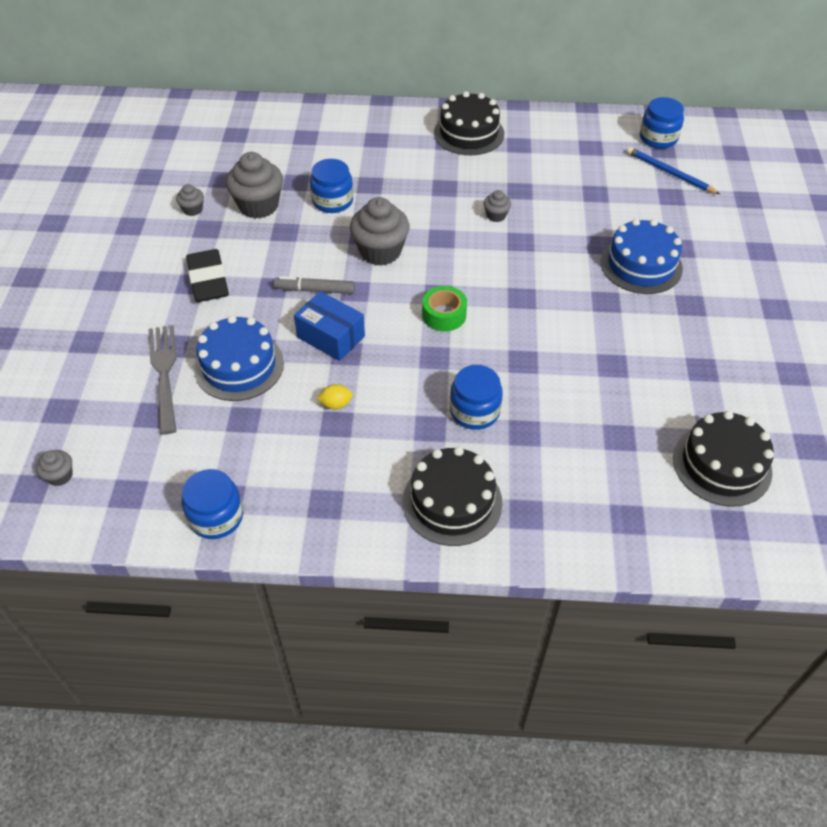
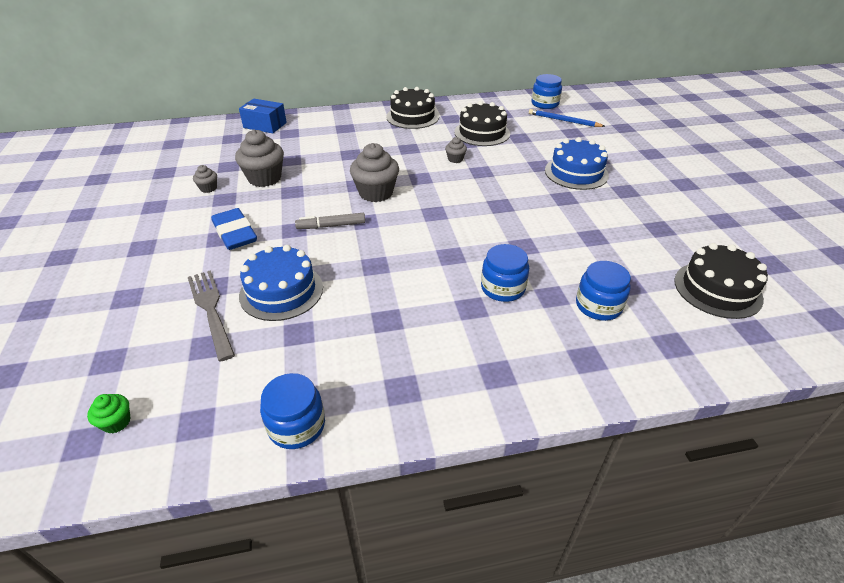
camera: 15 degrees left, 10 degrees down
grey cupcake [36,450,73,486] -> green cupcake [87,394,131,434]
black eraser [186,249,229,302] -> blue eraser [211,208,257,250]
blue box [294,291,365,361] -> blue box moved to [239,99,287,133]
blue jar [310,159,353,213] -> blue jar moved to [576,261,631,321]
yellow lemon [317,384,353,409] -> none
black cake [403,447,502,546] -> black cake moved to [454,101,510,146]
green tape [422,286,467,332] -> none

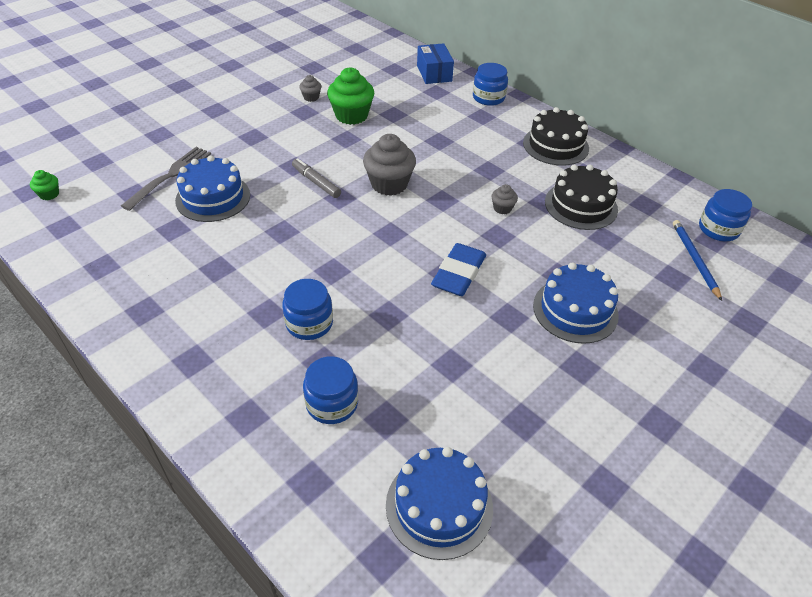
camera: 55 degrees right, 5 degrees up
blue eraser [211,208,257,250] -> blue eraser moved to [431,243,486,296]
grey cupcake [235,129,284,187] -> green cupcake [327,67,375,125]
blue jar [260,373,325,449] -> blue jar moved to [473,63,508,106]
black cake [674,243,768,319] -> blue cake [386,447,493,560]

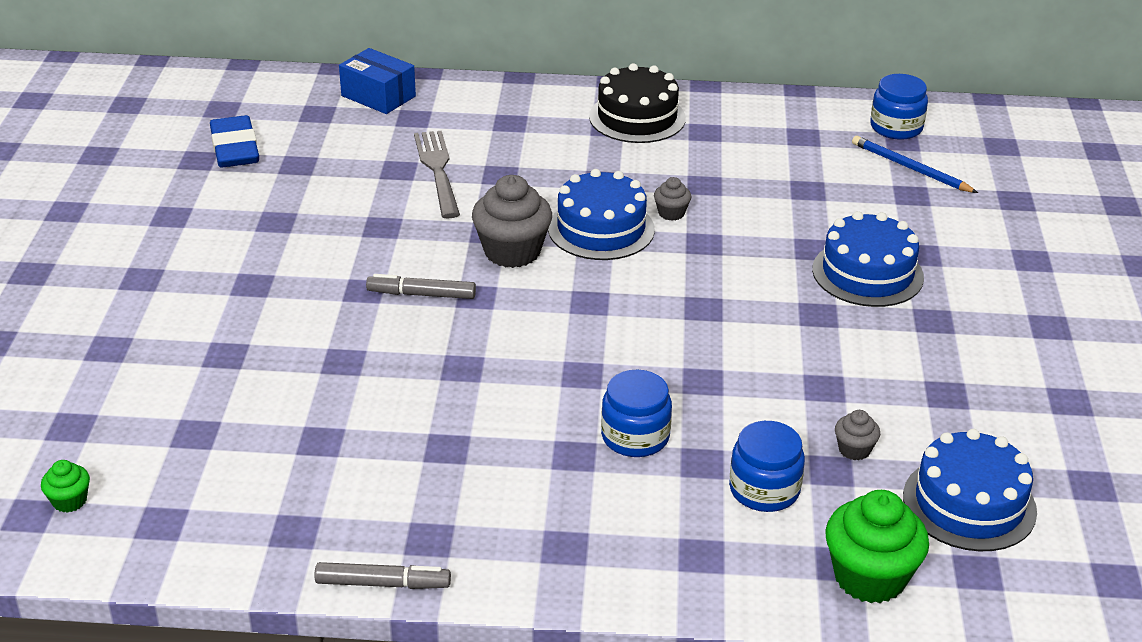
camera: 40 degrees left, 10 degrees down
grey fork [121,147,211,211] -> grey fork moved to [414,131,460,218]
blue cake [175,155,250,222] -> blue cake moved to [548,169,655,260]
grey cupcake [299,75,321,102] -> grey cupcake moved to [835,410,880,460]
green cupcake [327,67,375,125] -> green cupcake moved to [825,490,929,603]
blue eraser [431,243,486,296] -> blue eraser moved to [210,115,259,168]
blue jar [473,63,508,106] -> none
black cake [545,164,618,230] -> none
none -> grey marker [315,562,451,589]

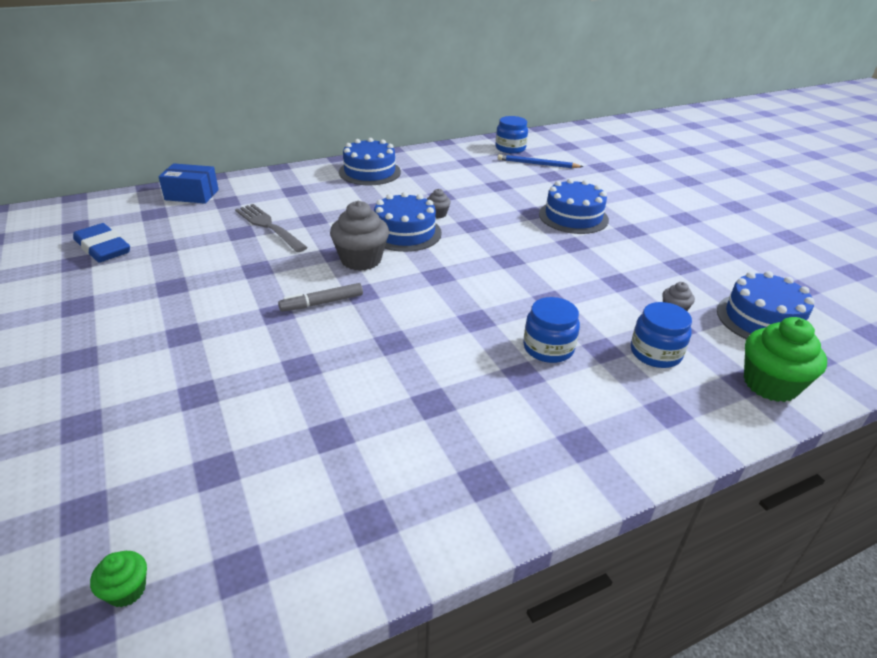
camera: 30 degrees left, 0 degrees up
grey marker [315,562,451,589] -> none
black cake [589,63,686,143] -> blue cake [339,138,401,185]

